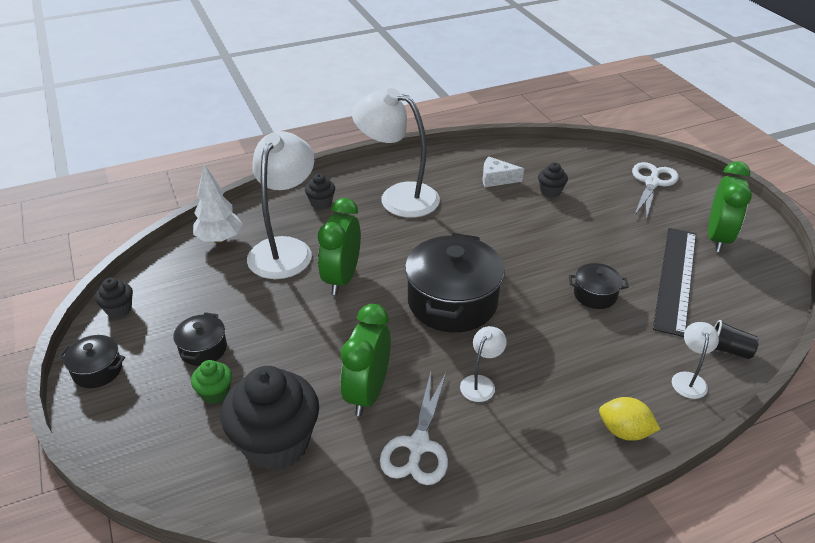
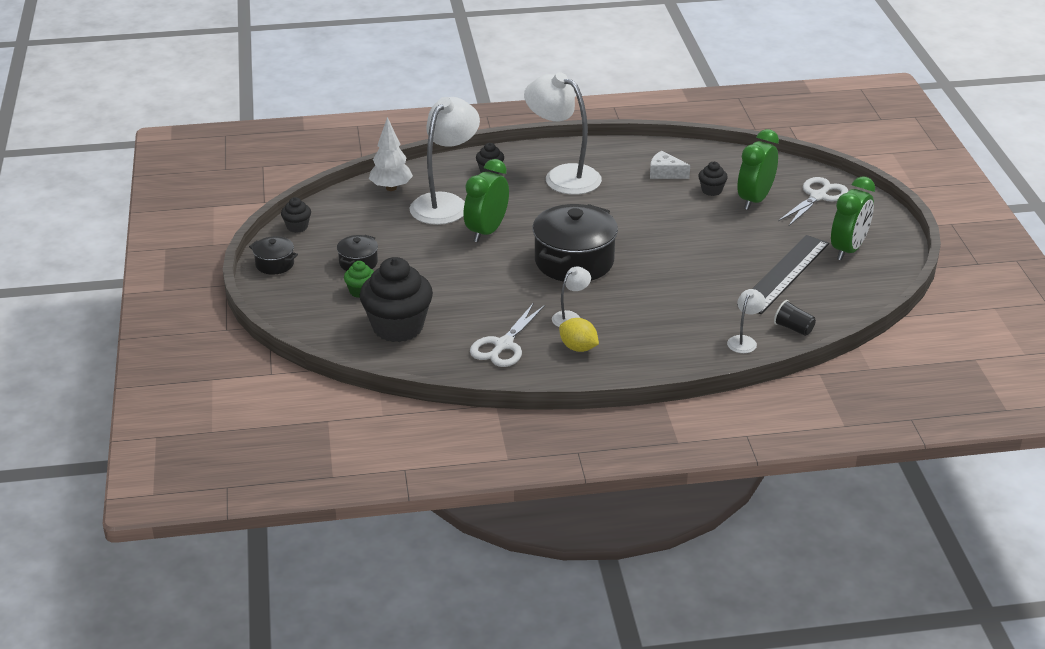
camera: 15 degrees right, 5 degrees down
green clock [341,304,391,416] -> green clock moved to [737,129,779,210]
black pot [569,263,629,309] -> none
yellow lemon [599,397,661,441] -> yellow lemon moved to [559,318,599,352]

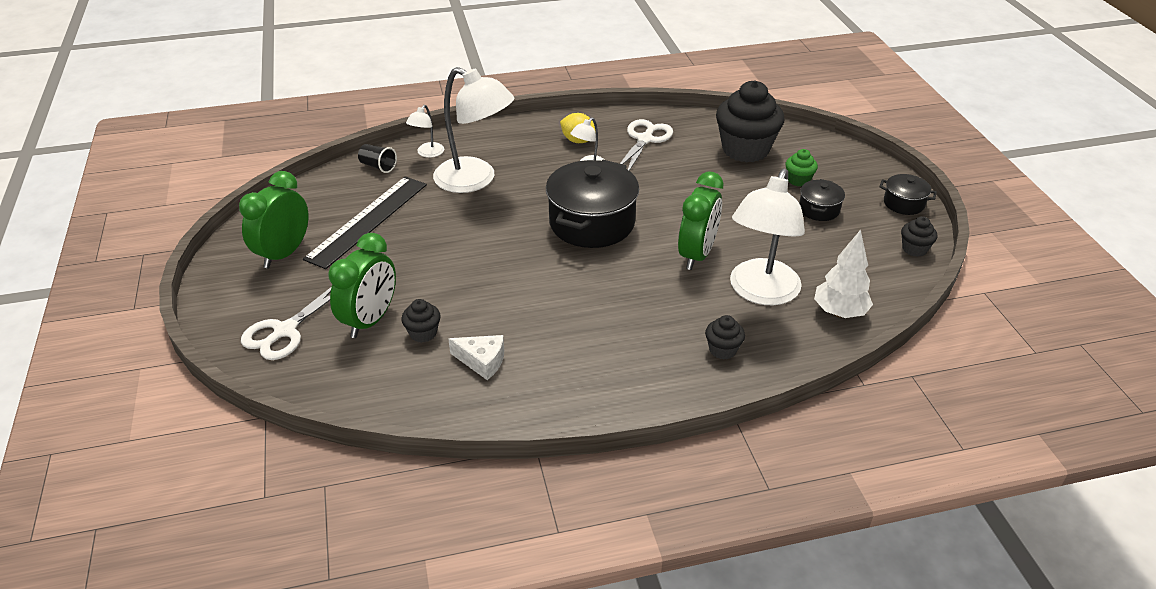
camera: 175 degrees right, 5 degrees up
white lamp [524,72,602,195] -> white lamp moved to [433,67,514,193]

